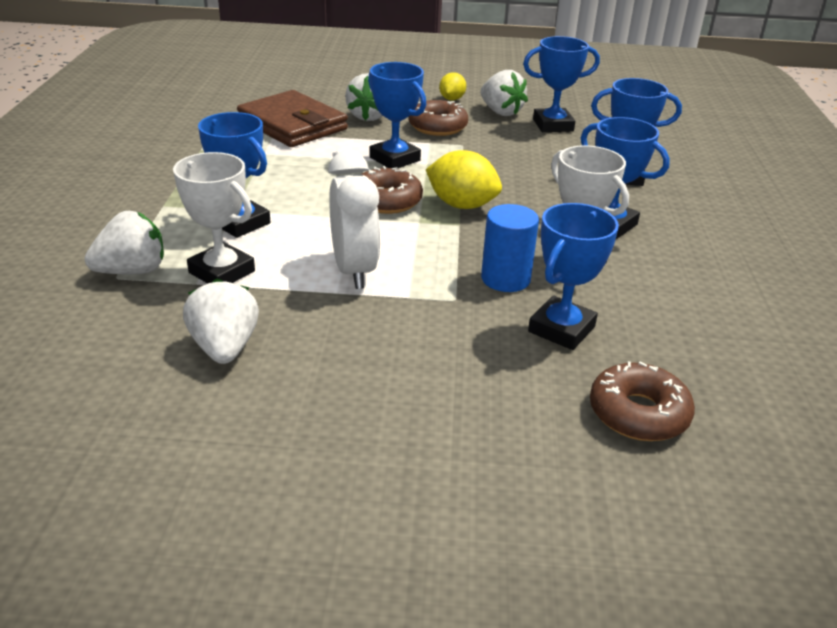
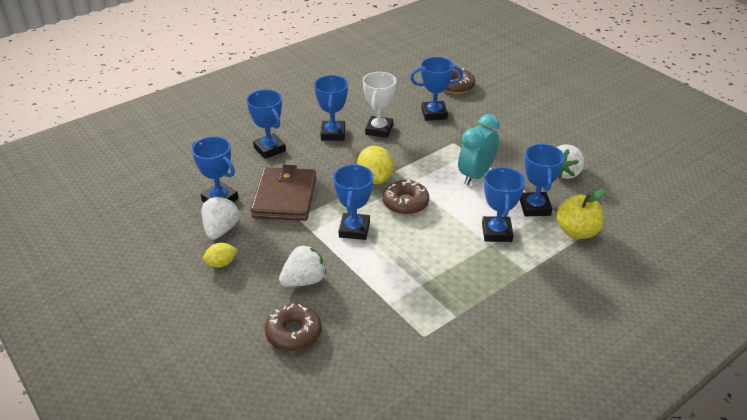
camera: 130 degrees left, 5 degrees up
white strawberry [84,211,164,274] -> yellow apple [556,189,606,239]
white trophy [173,152,255,284] -> blue trophy [520,144,565,216]
brown wallet [237,90,348,147] -> brown wallet moved to [251,165,317,221]
white clock [328,150,380,289] -> turquoise clock [458,114,500,185]
brown donut [408,100,468,136] -> brown donut moved to [265,303,322,351]
blue cylinder [481,204,539,292] -> none

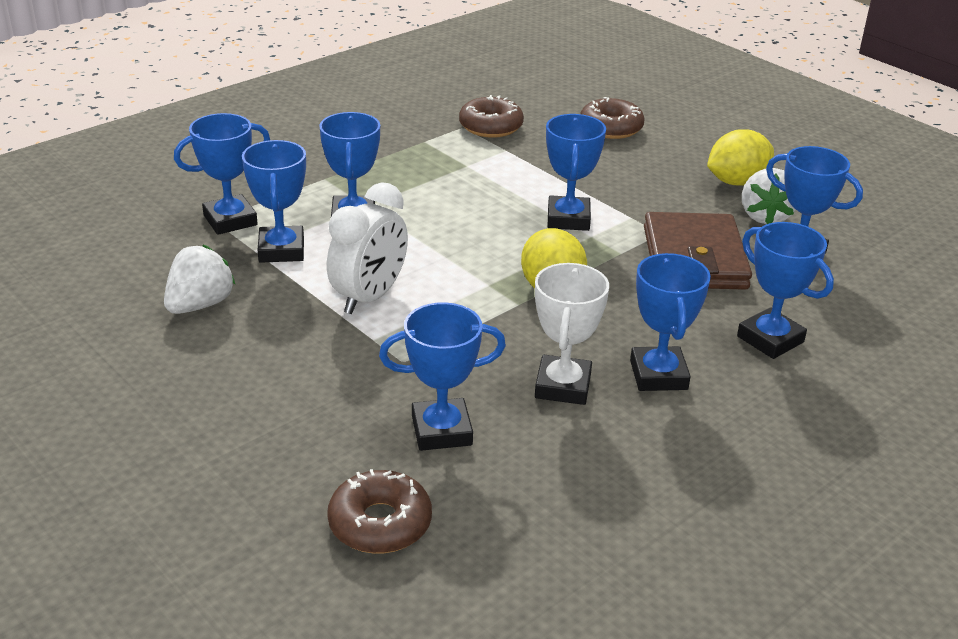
camera: 175 degrees right, 5 degrees down
yellow lemon [203,243,238,267] -> yellow lemon [707,129,774,186], size x1.66
white strawberry [279,244,326,287] -> none
brown donut [383,180,429,215] -> brown donut moved to [459,95,524,138]
turquoise clock [458,114,500,185] -> white clock [327,182,408,314]
yellow apple [556,189,606,239] -> blue trophy [174,113,270,235]

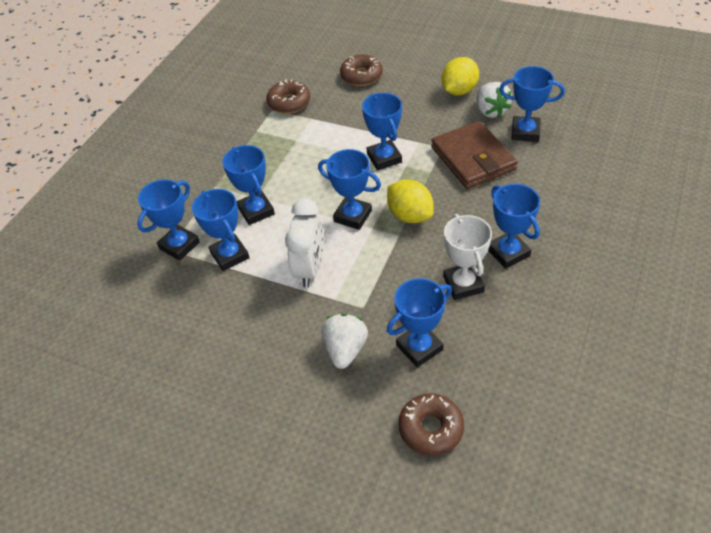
camera: 20 degrees left, 15 degrees up
white strawberry [164,245,236,314] -> white strawberry moved to [321,314,368,369]
blue trophy [737,222,834,359] -> blue trophy moved to [318,149,381,230]

